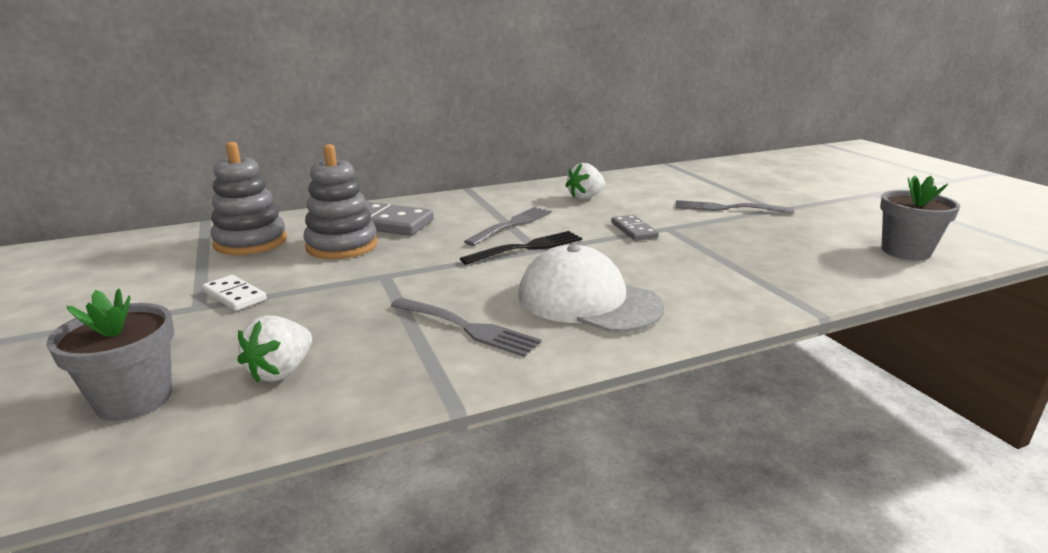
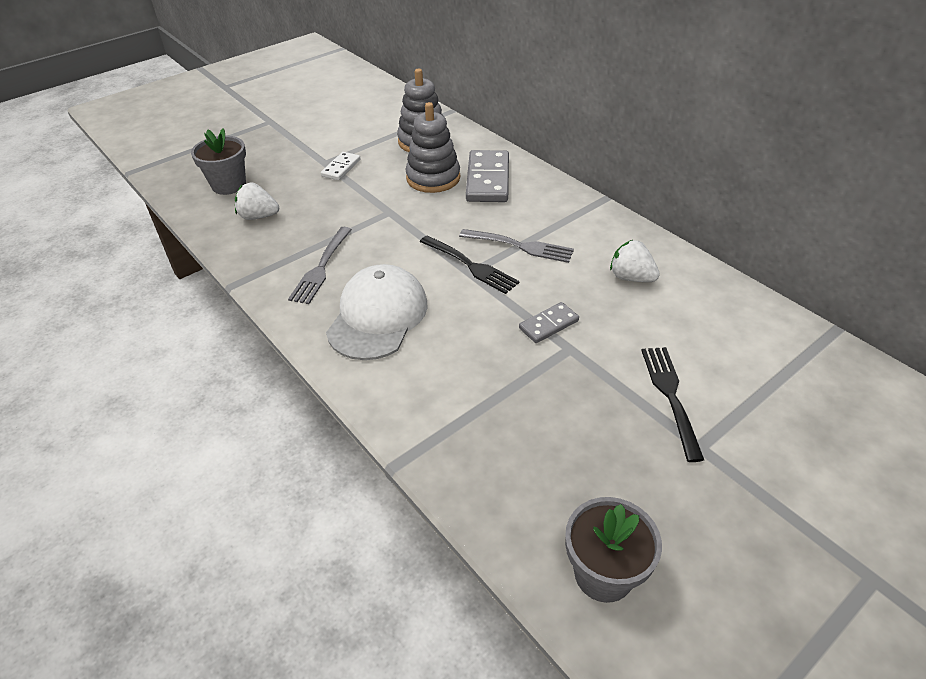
camera: 75 degrees right, 20 degrees up
grey fork [676,200,794,214] -> black fork [641,347,704,462]

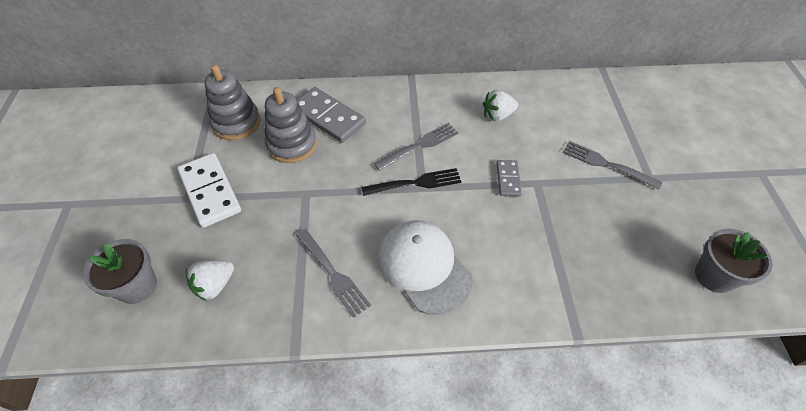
camera: 55 degrees left, 10 degrees up
white domino [321,152,360,180] -> white domino [177,153,241,228], size x1.85
black fork [641,347,704,462] -> grey fork [563,141,662,190]

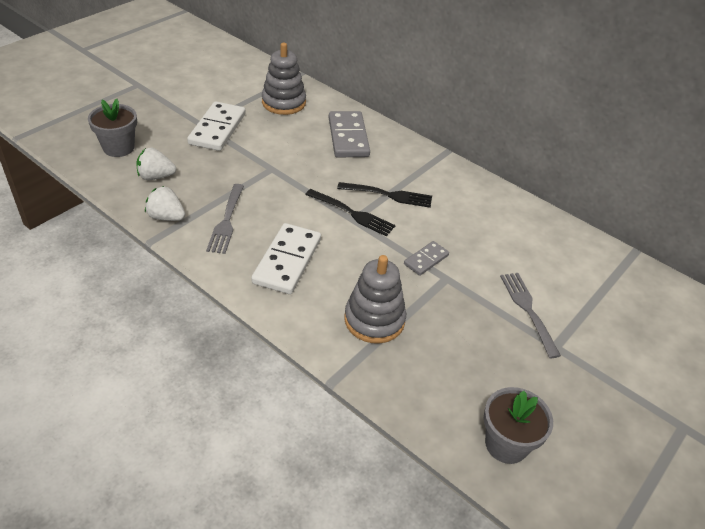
camera: 40 degrees right, 10 degrees down
grey stacking toy [264,87,317,163] -> grey stacking toy moved to [345,255,406,343]
grey fork [374,123,458,171] -> black fork [337,182,432,208]
white cap [378,220,472,315] -> white domino [251,223,321,294]
white strawberry [483,90,518,121] -> white strawberry moved to [145,186,185,221]

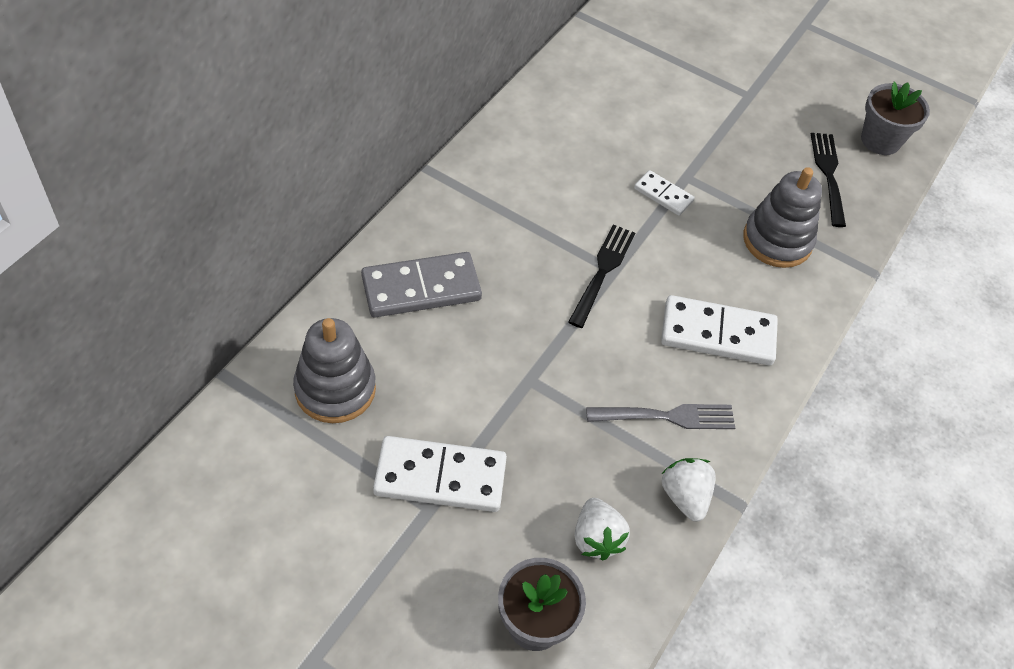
camera: 100 degrees left, 10 degrees up
white strawberry [145,186,185,221] -> white strawberry turned 150 degrees clockwise [662,458,716,522]
black fork [337,182,432,208] -> black fork moved to [811,133,846,227]
grey domino [404,241,449,276] -> white domino [634,170,695,216]
grey fork [500,273,561,358] -> none

